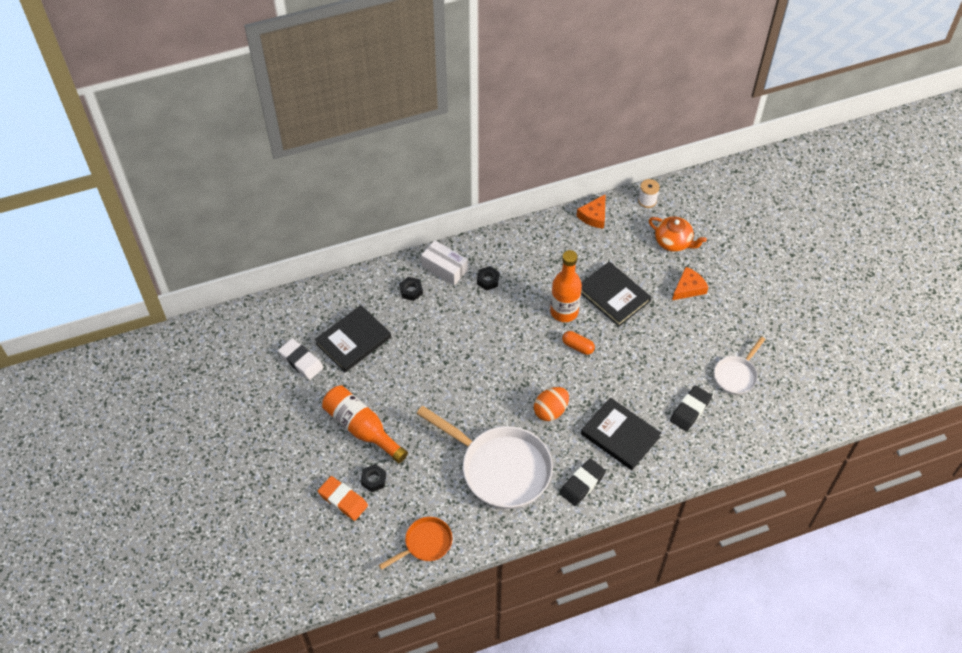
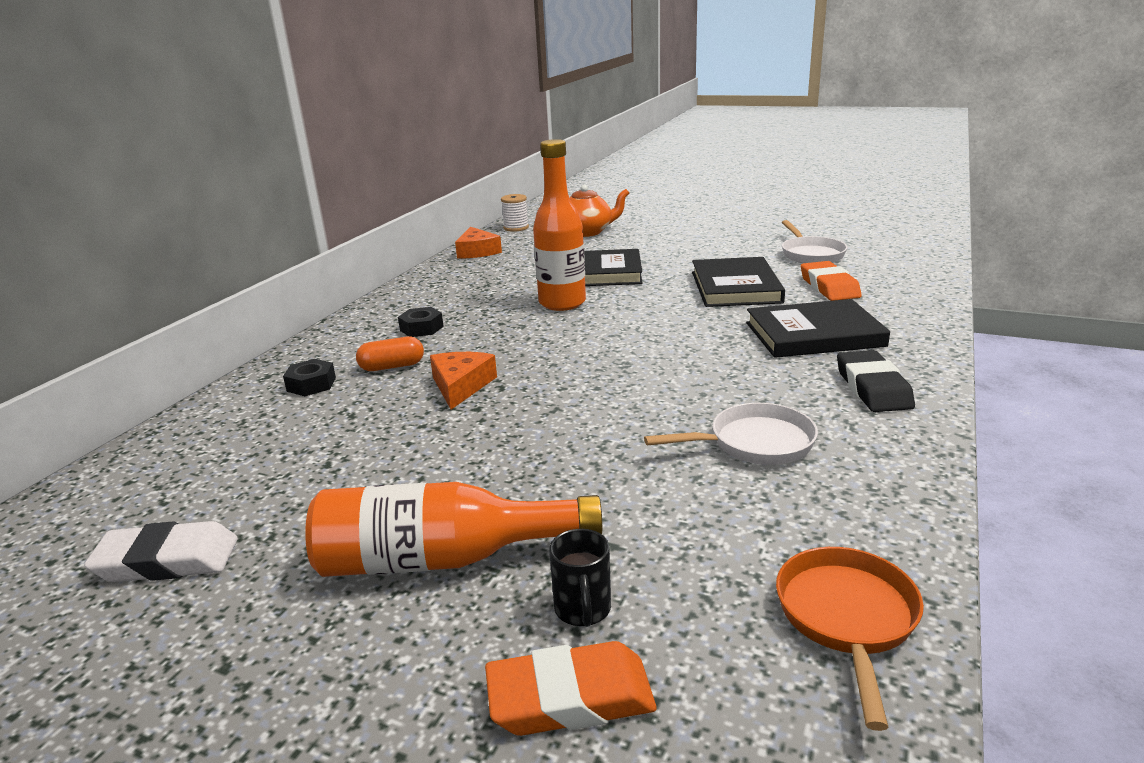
camera: 45 degrees left, 30 degrees down
black book [315,305,391,372] -> black book moved to [692,257,785,307]
black nut [361,464,386,492] -> black mug [549,529,611,627]
white pan [416,406,553,509] -> white pan [644,403,818,465], size x0.51
white box [421,240,468,285] -> none
orange egg [534,387,569,421] -> none
orange capsule [562,331,595,355] -> orange capsule moved to [356,337,424,371]
black eraser [670,385,712,431] -> orange eraser [801,261,862,301]
orange cheese [672,267,708,300] -> orange cheese moved to [430,352,497,409]

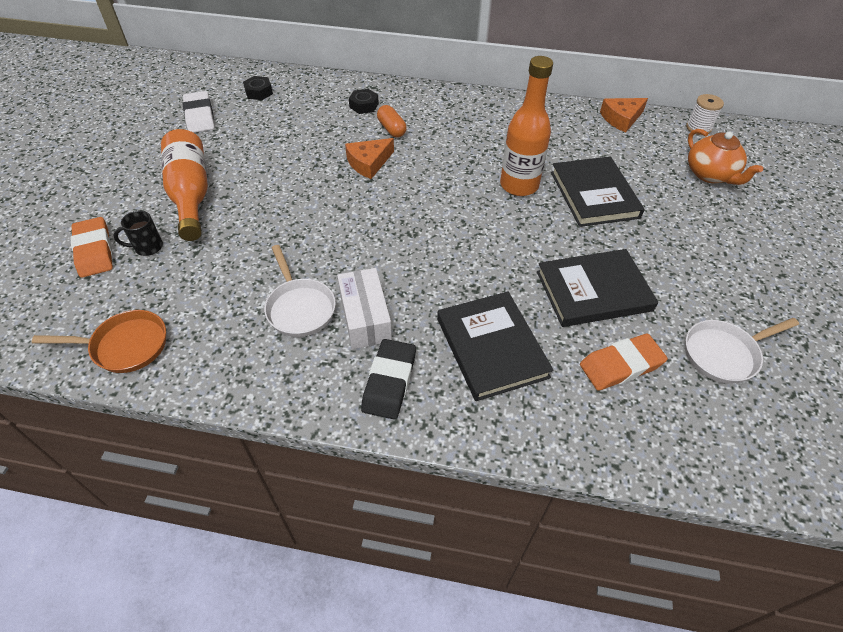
camera: 75 degrees right, 25 degrees up
black nut [398,307,444,337] -> black nut moved to [243,76,273,100]
orange cheese [430,352,497,409] -> orange cheese turned 150 degrees clockwise [345,138,394,179]
black eraser [837,350,915,412] -> black eraser turned 60 degrees counterclockwise [361,339,416,419]
none -> white box [337,268,392,349]

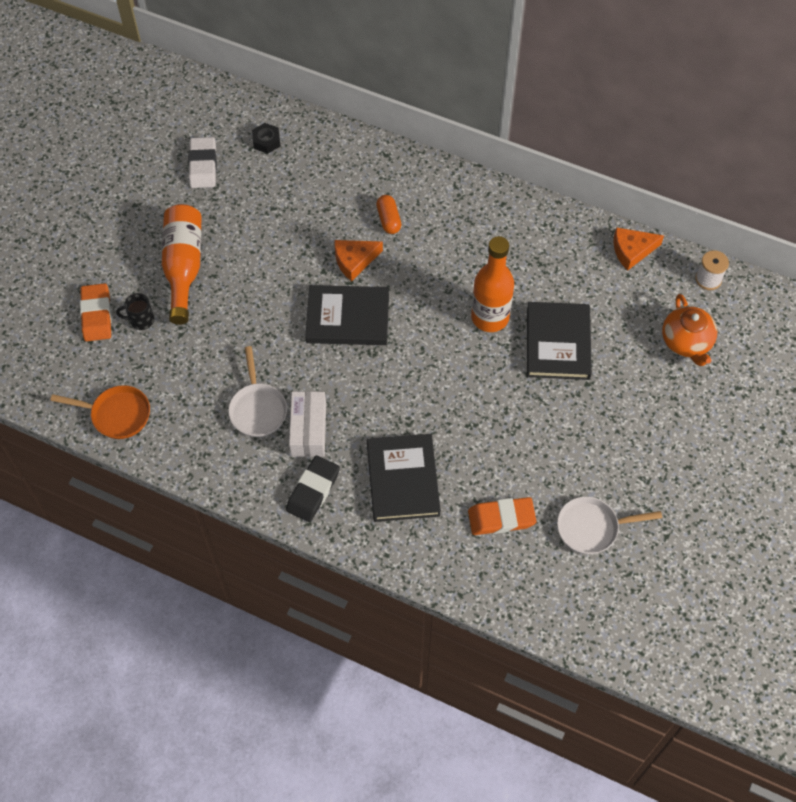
camera: 15 degrees right, 10 degrees up
black nut [349,89,379,114] -> none
black book [537,249,658,327] -> black book moved to [305,285,389,345]

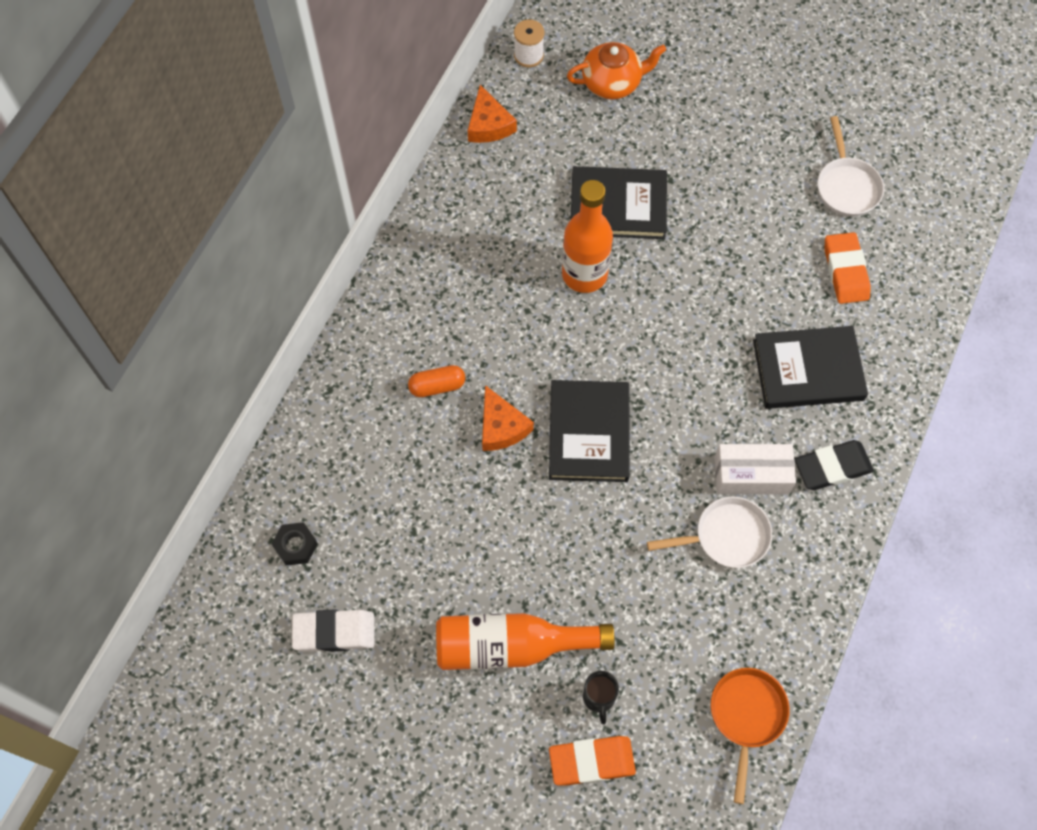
camera: 90 degrees left, 5 degrees up
black eraser [286,455,340,522] -> black eraser turned 45 degrees counterclockwise [794,440,874,490]

